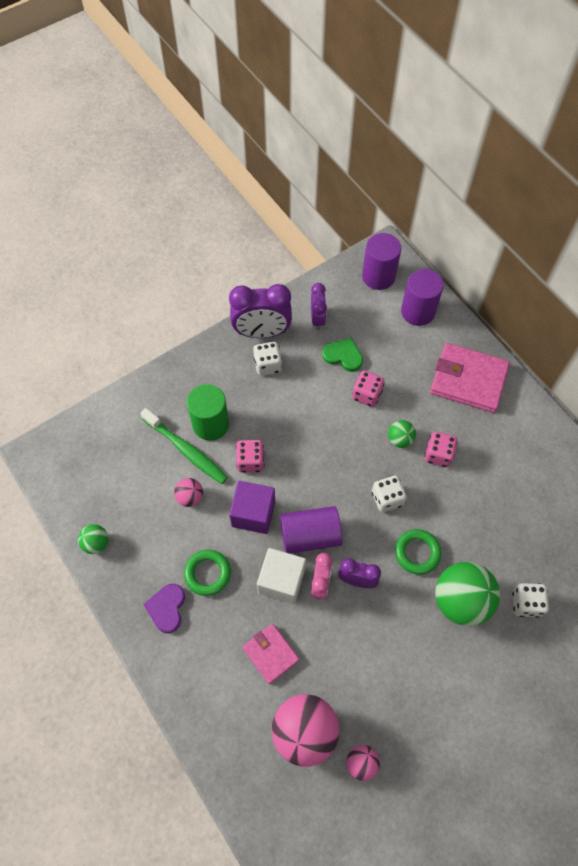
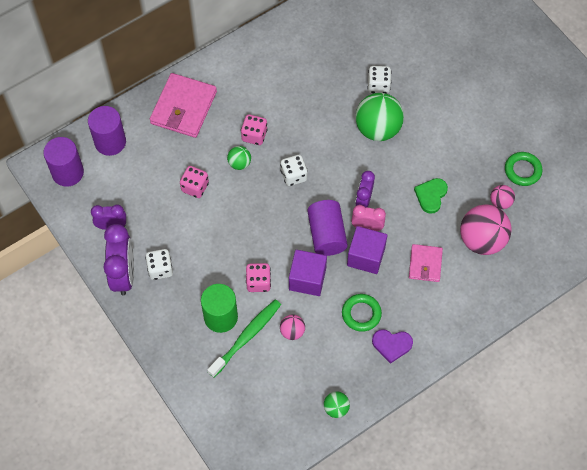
camera: 90 degrees left, 0 degrees up
pink wallet [243,624,300,684] -> pink wallet turned 45 degrees counterclockwise [409,244,443,282]
white cube [257,548,306,604] -> purple cube [347,226,387,274]
green heart [322,338,363,372] -> green heart moved to [414,178,448,214]
green ring [395,529,442,575] -> green ring moved to [505,152,542,186]

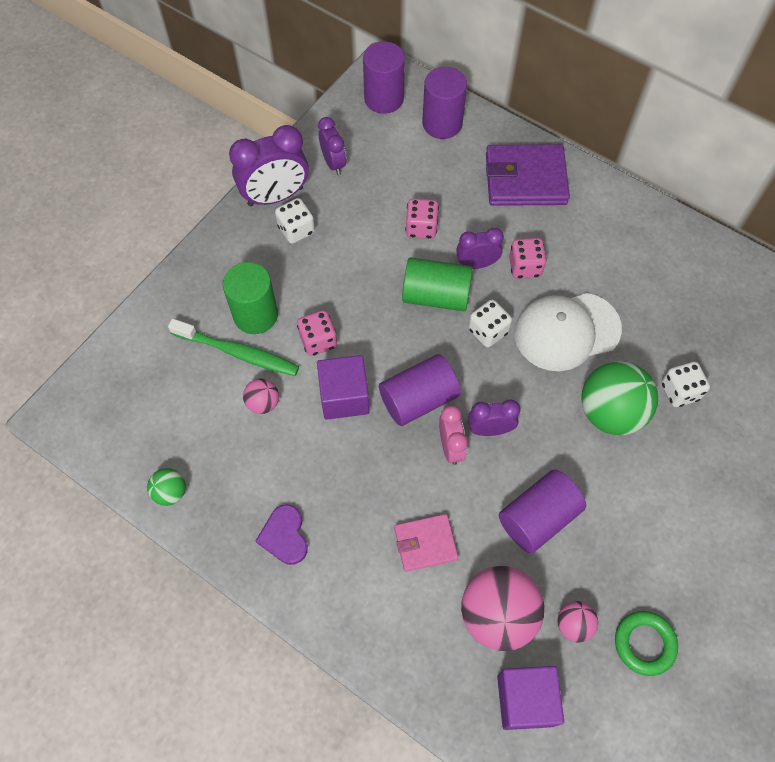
camera: 70 degrees right, 0 degrees up
pink wallet [150,73,217,138] -> purple wallet [486,144,570,206]
green ball [227,146,251,170] -> purple clock [456,228,504,269]
green ring [342,294,382,332] -> none
purple cube [347,226,387,274] -> purple cube moved to [497,666,564,730]
green heart [414,178,448,214] -> purple cylinder [499,470,586,553]
none -> green cylinder [402,257,473,311]
none -> white cap [514,293,622,371]

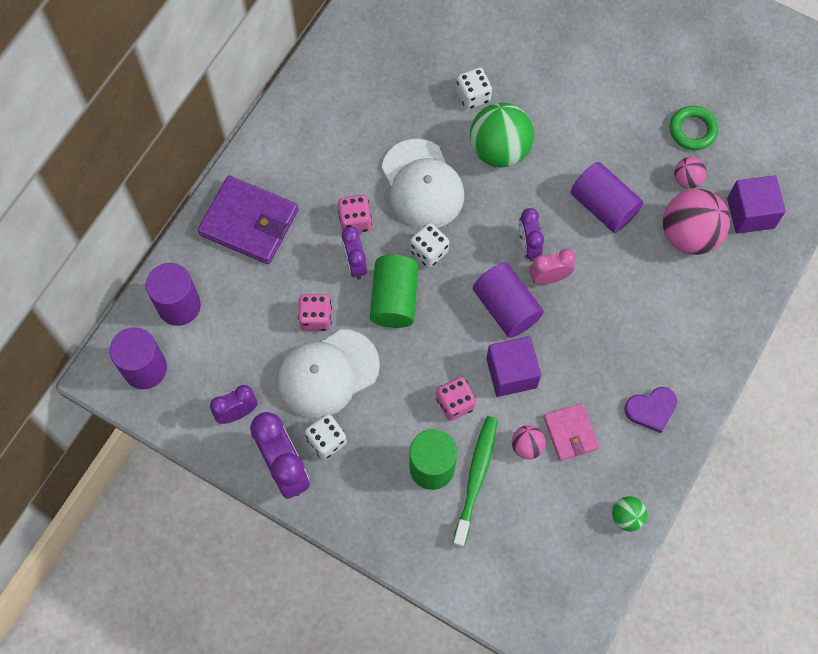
camera: 95 degrees left, 5 degrees up
pink wallet [394,514,458,572] -> pink wallet moved to [543,403,599,461]
purple wallet [486,144,570,206] -> purple wallet turned 60 degrees counterclockwise [198,175,298,264]
none -> white cap [278,329,380,418]

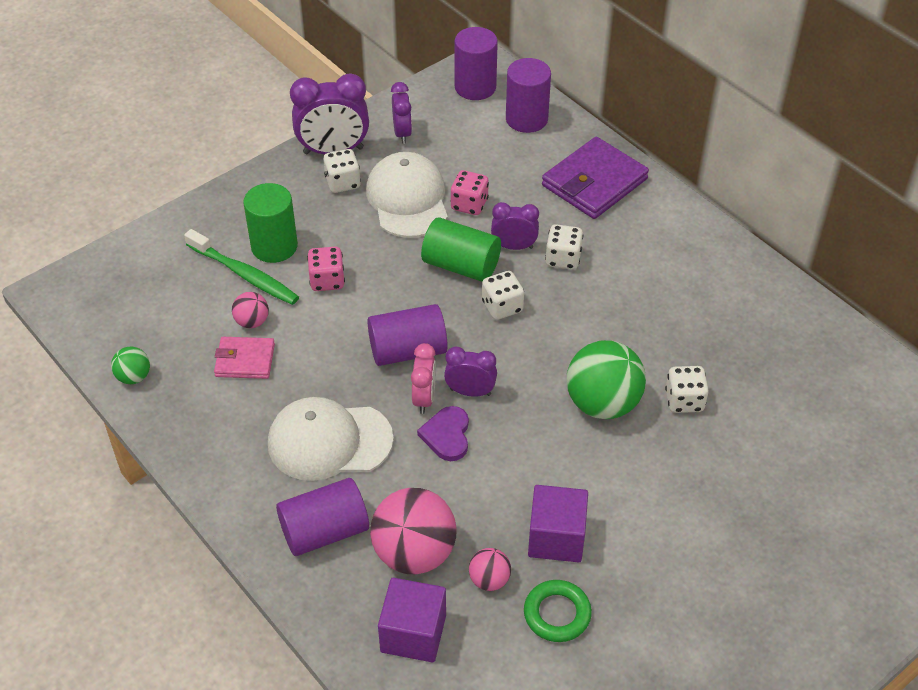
camera: 110 degrees right, 20 degrees down
pink dice [338,195,372,233] -> white dice [545,224,583,270]
white cap [382,139,464,229] -> white cap moved to [268,397,394,481]
purple cube [486,336,541,397] -> purple cube moved to [528,485,588,562]
purple cylinder [571,162,643,233] -> purple cylinder moved to [276,478,369,556]
purple heart [624,387,677,433] -> purple heart moved to [417,406,469,461]

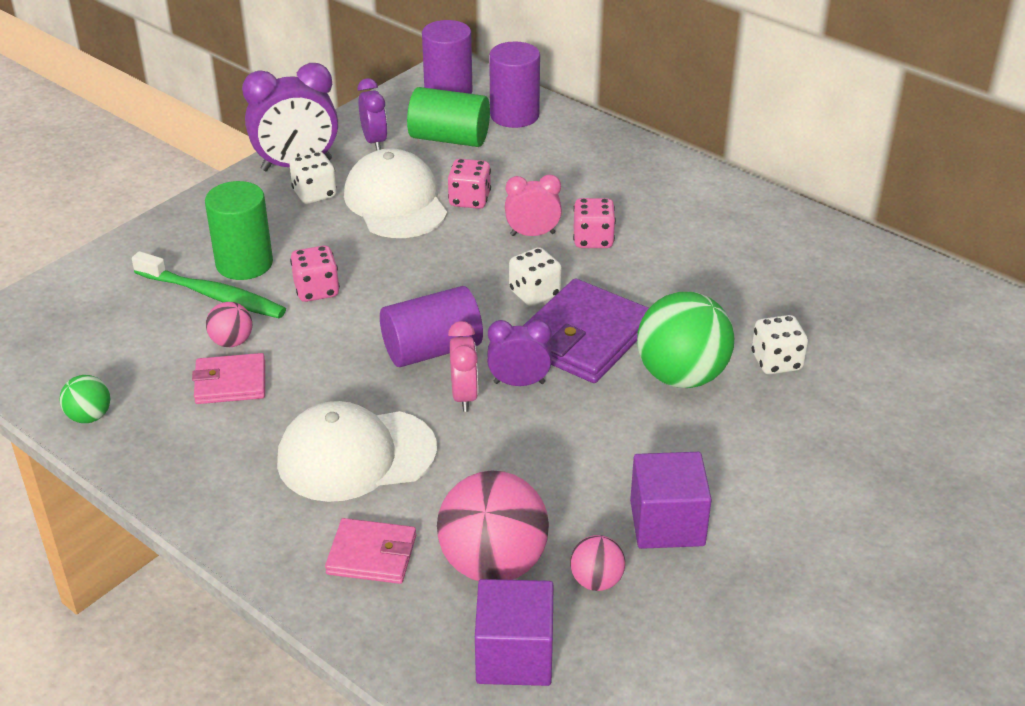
camera: 10 degrees left, 10 degrees down
purple cylinder [276,478,369,556] -> pink wallet [325,518,416,584]
purple heart [417,406,469,461] -> none
green cylinder [421,217,501,282] -> green cylinder moved to [407,87,490,147]
purple clock [491,202,539,250] -> pink clock [505,174,562,236]
green ring [524,580,592,642] -> none
purple wallet [542,137,649,219] -> purple wallet moved to [523,278,649,383]
white dice [545,224,583,270] -> pink dice [573,198,616,248]

